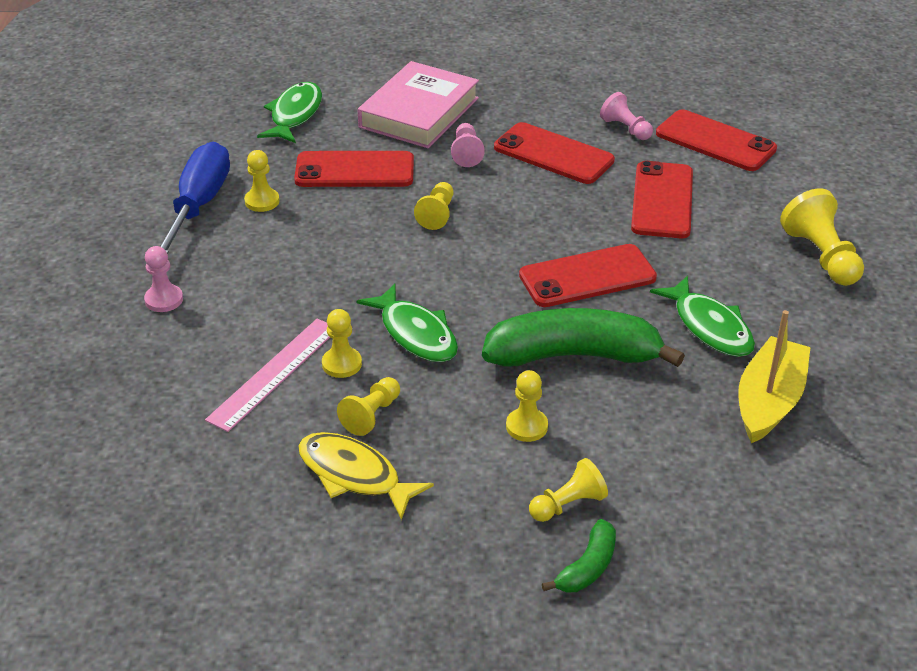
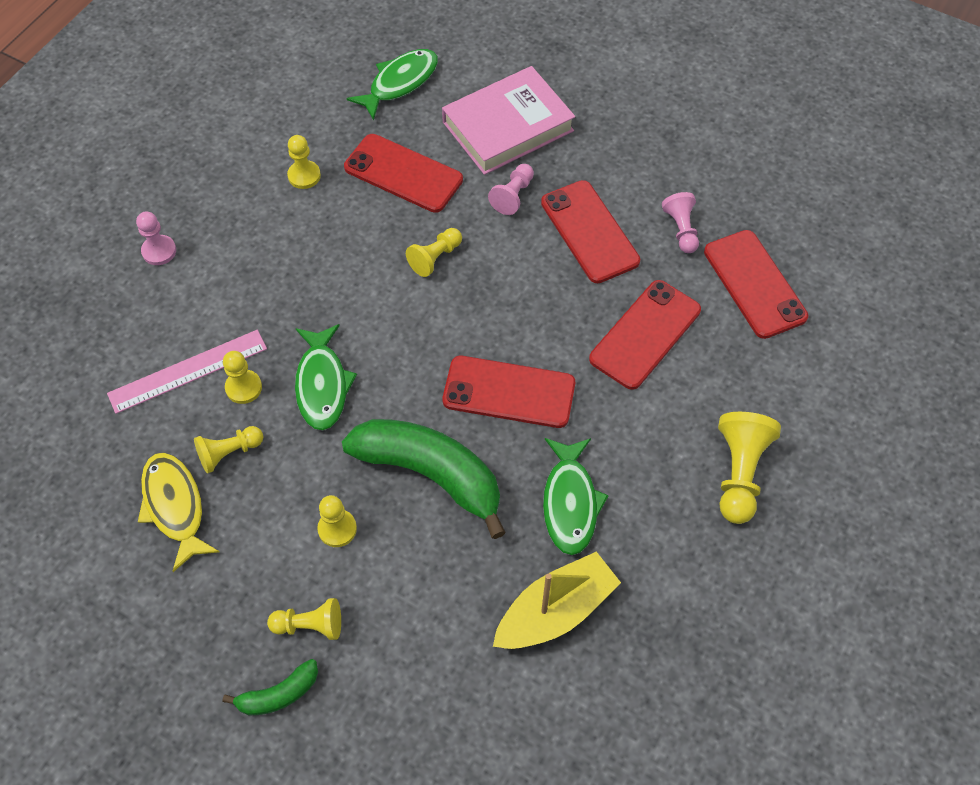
camera: 30 degrees right, 20 degrees up
blue screwdriver [160,142,230,254] -> none

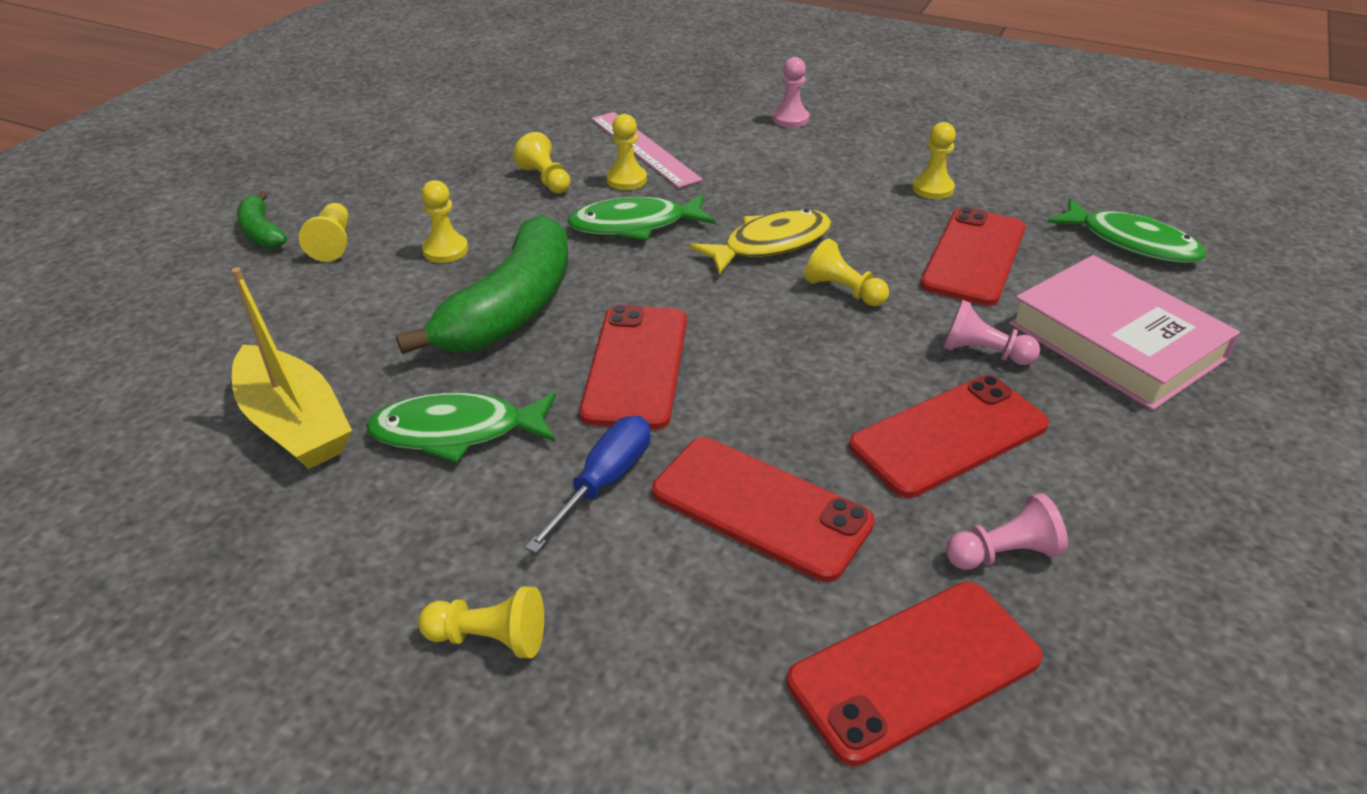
camera: 85 degrees right, 20 degrees down
yellow fish [138,453,219,572] -> yellow fish moved to [690,209,831,275]
yellow pawn [718,412,781,524] -> yellow pawn [418,587,544,658], size x0.62
none -> blue screwdriver [525,416,650,554]

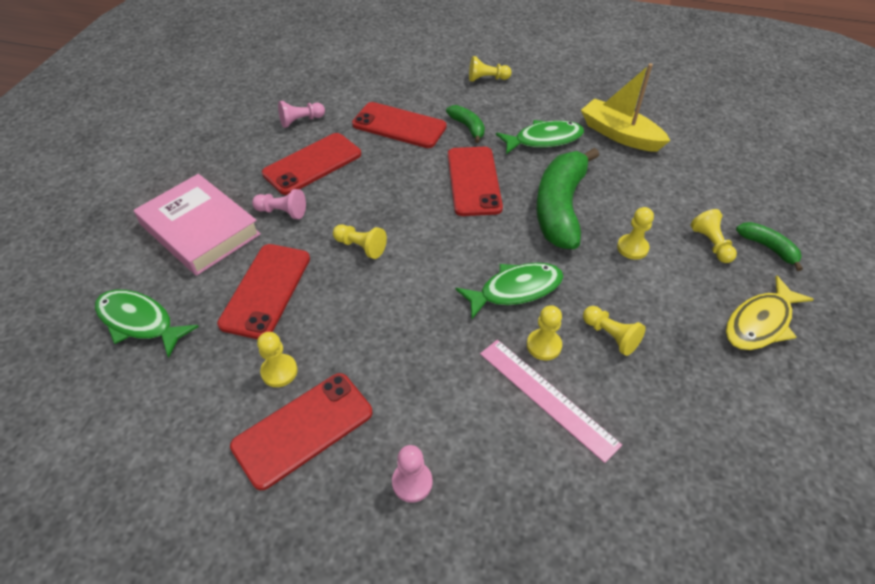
camera: 170 degrees right, 10 degrees up
blue screwdriver [525,416,650,554] -> green banana [446,105,485,143]
yellow fish [690,209,831,275] -> yellow fish moved to [726,275,814,350]
red phone [787,582,1043,766] -> red phone moved to [230,373,372,490]

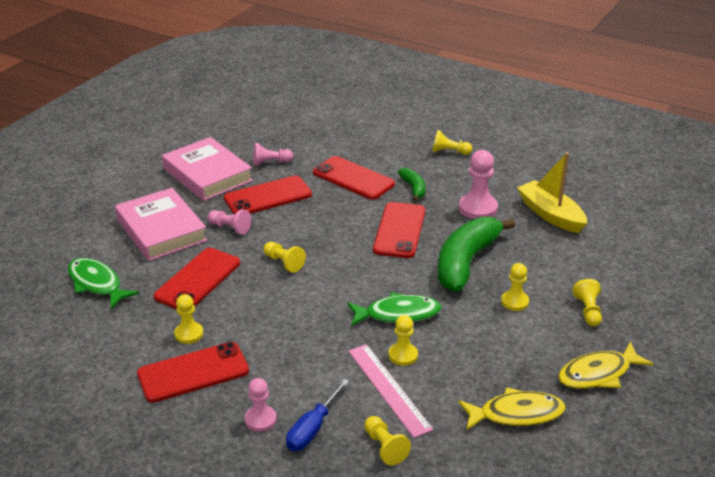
camera: 15 degrees right, 15 degrees down
green fish [496,120,584,154] -> pink pawn [459,150,498,219]
yellow pawn [583,306,646,356] -> yellow pawn moved to [364,416,411,465]
green banana [736,222,803,271] -> none
none -> pink book [162,137,253,201]
none -> blue screwdriver [286,379,349,451]
none -> yellow fish [458,387,565,431]

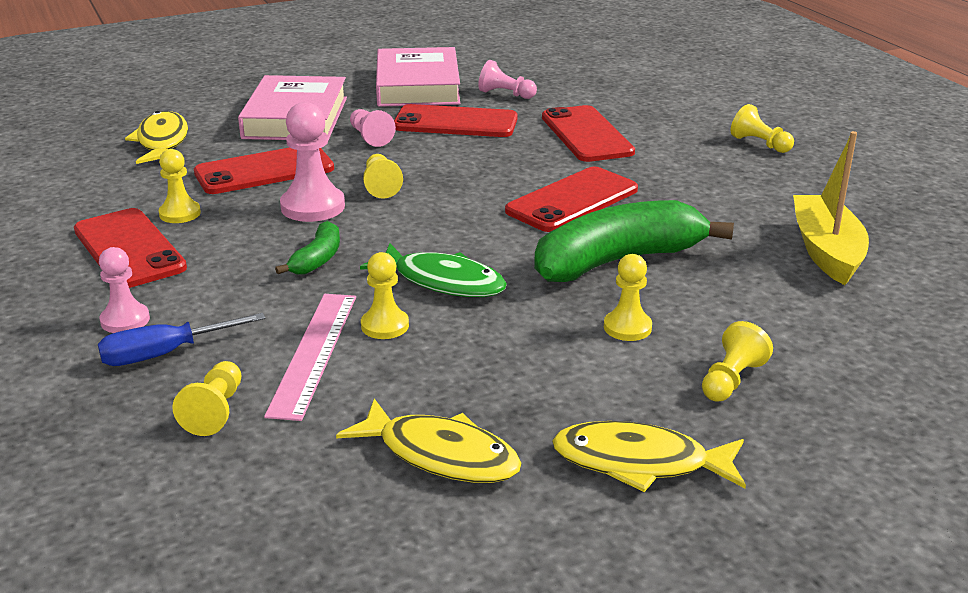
camera: 35 degrees right, 5 degrees down
green fish [68,258,139,309] -> yellow fish [125,111,188,164]
red phone [137,342,249,403] -> red phone turned 45 degrees clockwise [74,208,187,288]
green banana [398,168,426,201] -> green banana moved to [275,221,340,275]
pink pawn [459,150,498,219] -> pink pawn moved to [280,102,345,222]

